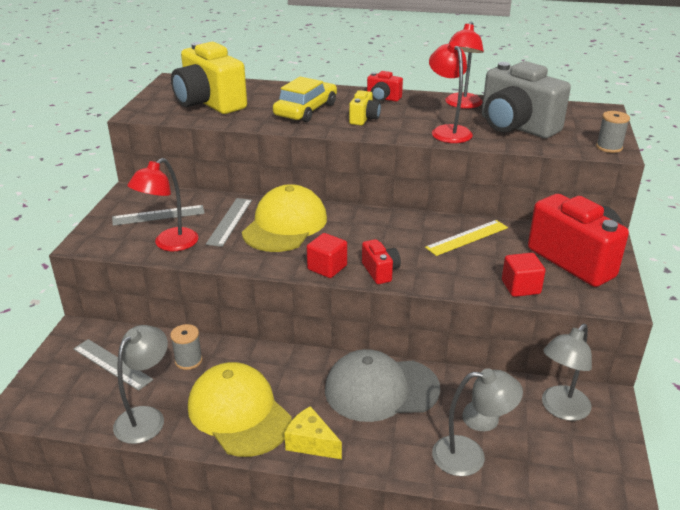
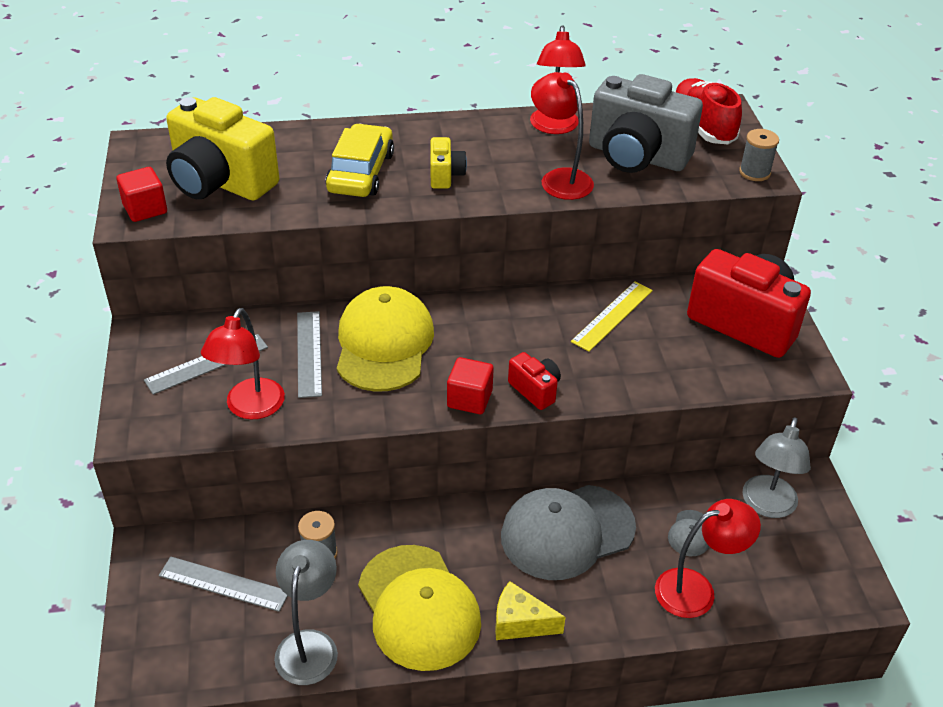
camera: 20 degrees left, 10 degrees up
yellow cap [188,362,292,457] -> yellow cap turned 150 degrees counterclockwise [358,545,481,671]
red camera [367,71,403,102] -> none
grey lamp [432,368,523,476] -> red lamp [655,499,761,618]
red cube [502,253,545,297] -> red cube moved to [117,167,167,222]
none -> red shoe [675,78,742,144]

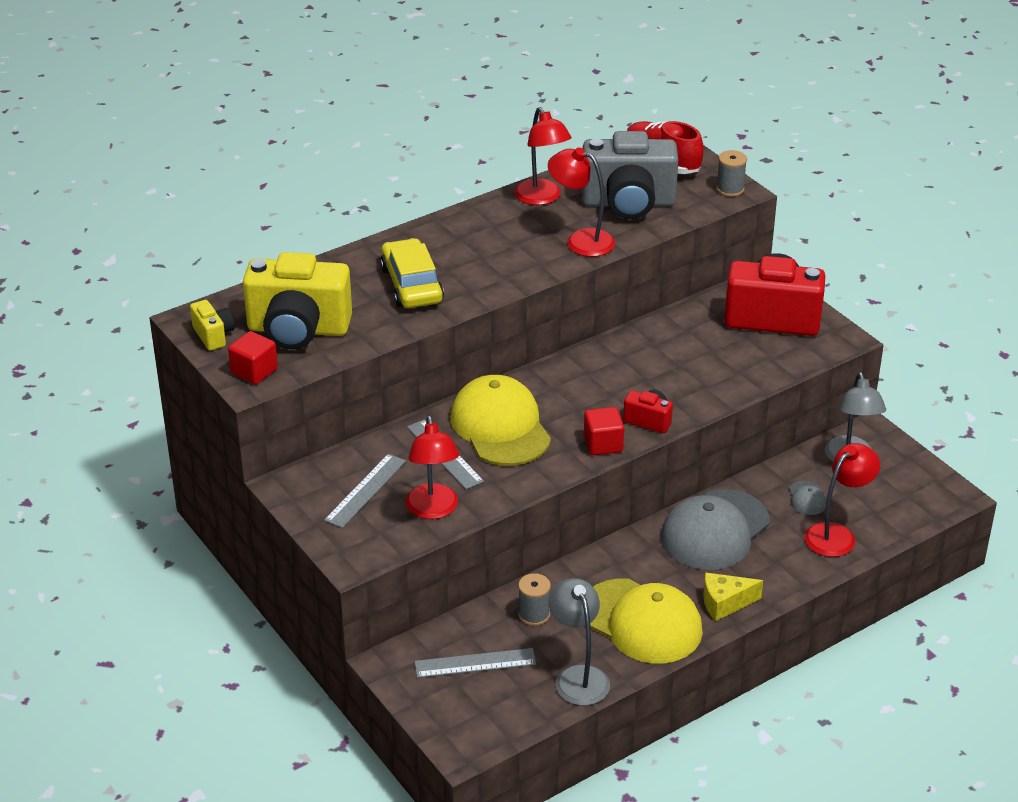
camera: 25 degrees left, 5 degrees down
yellow camera [430,137,467,189] -> yellow camera moved to [190,300,235,351]
yellow ruler [571,281,653,352] -> none

